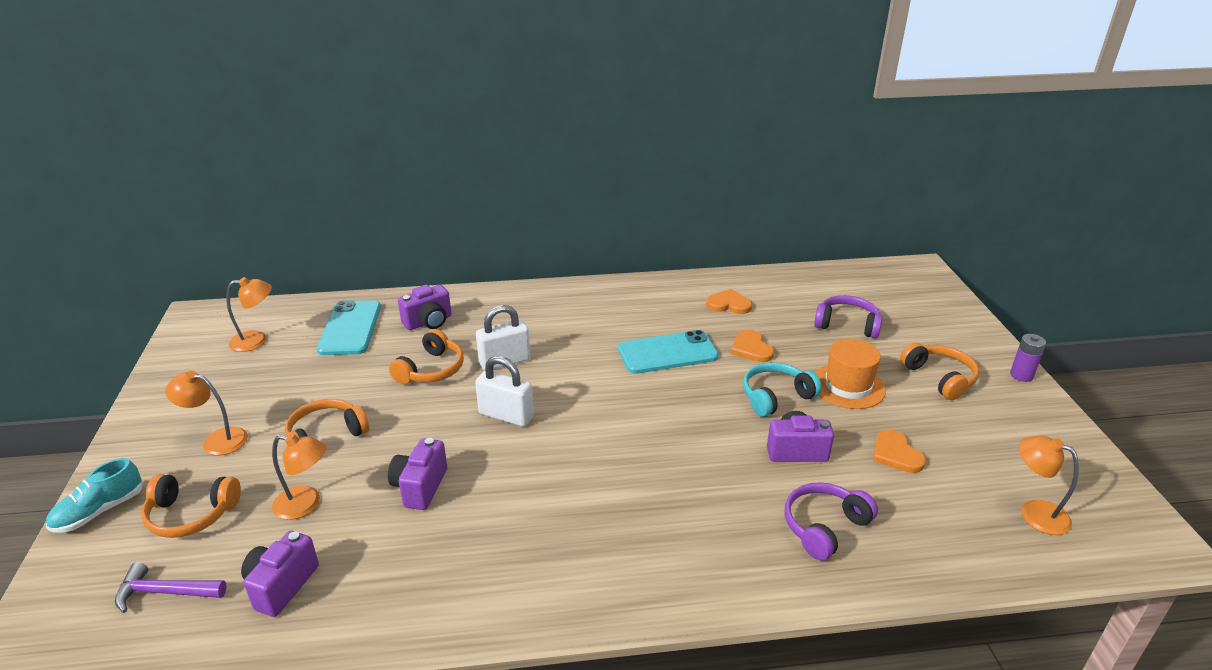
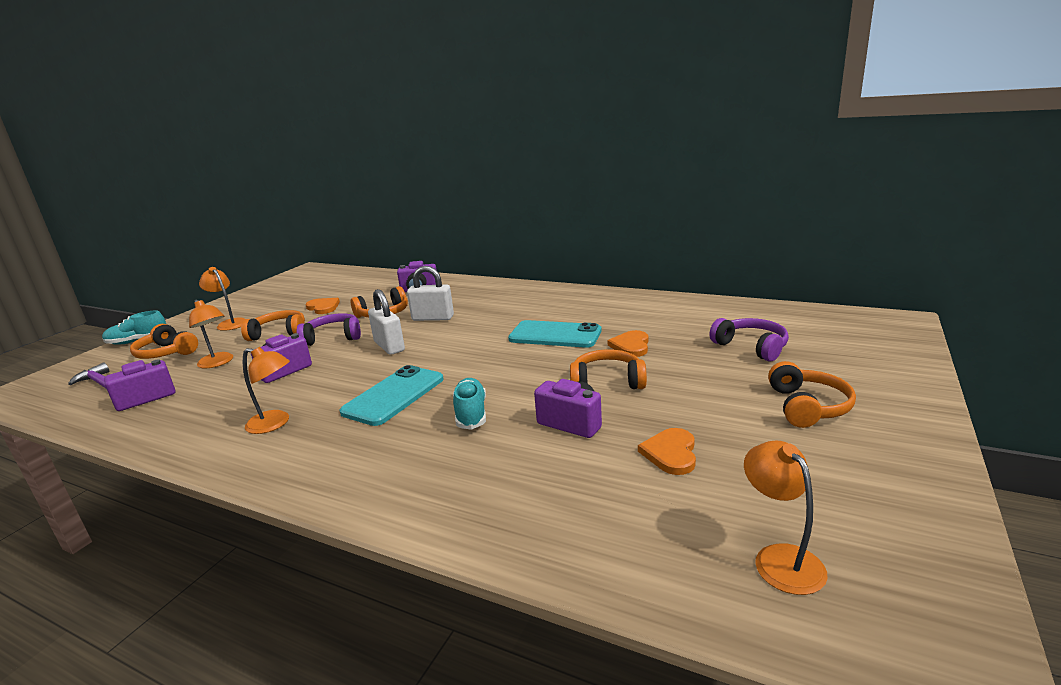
camera: 35 degrees right, 10 degrees down
orange lamp [227,277,272,352] -> orange lamp moved to [243,347,290,434]
turquoise phone [317,300,381,355] -> turquoise phone moved to [340,365,444,426]
orange heart [706,289,752,314] -> orange heart moved to [305,298,340,314]
turquoise headphones [743,362,822,417] -> orange headphones [570,349,647,389]
purple headphones [785,482,878,560] -> purple headphones moved to [297,313,361,346]
orange hat [815,339,886,409] -> none
purple battery [1010,334,1046,382] -> none
none -> turquoise shoe [453,378,486,430]

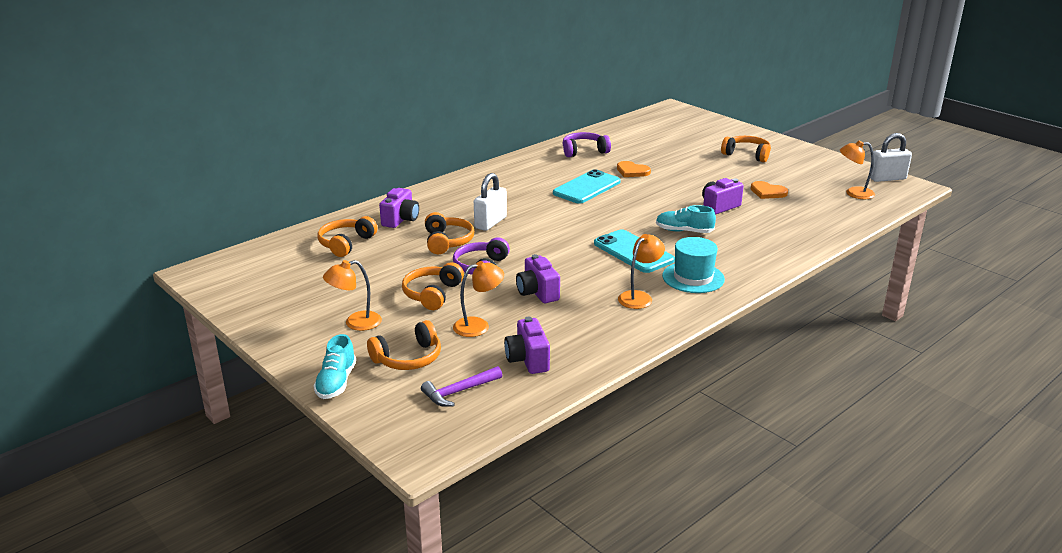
camera: 70 degrees left, 5 degrees up
orange heart [305,298,340,314] -> none
white padlock [368,289,405,355] -> white padlock moved to [869,133,912,182]
orange headphones [570,349,647,389] -> orange headphones moved to [318,216,378,257]
purple headphones [709,318,789,361] -> purple headphones moved to [563,132,611,157]
none -> turquoise hat [662,237,725,293]

